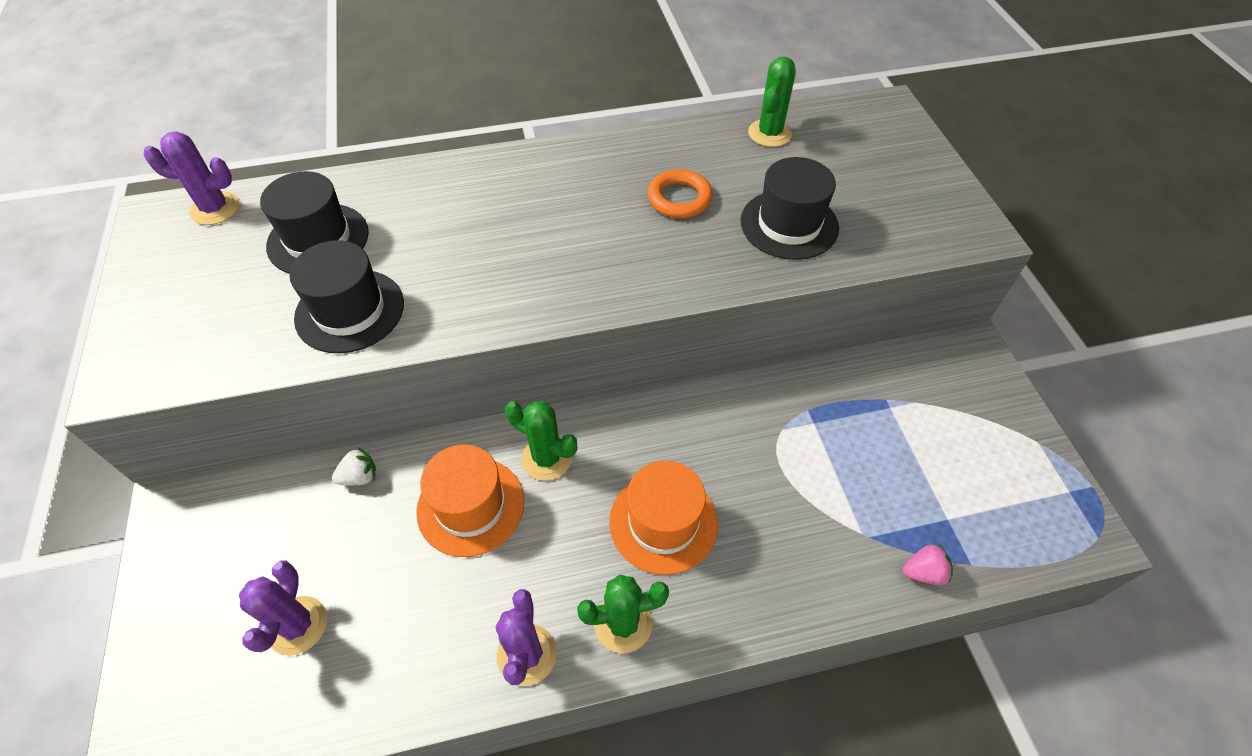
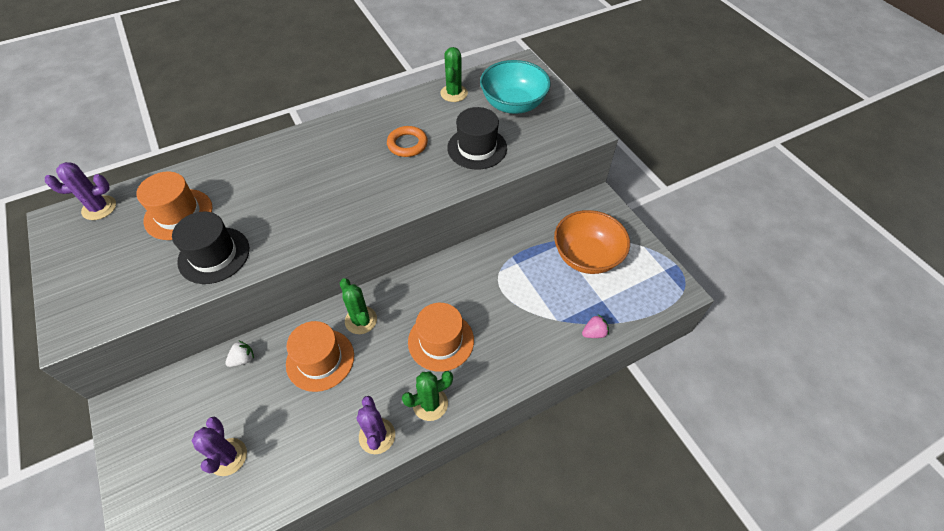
camera: 15 degrees left, 0 degrees up
black hat [260,171,369,274] -> orange hat [136,171,212,240]
green cactus [505,401,577,481] -> green cactus turned 45 degrees clockwise [340,278,377,334]
none -> turquoise bowl [480,60,551,114]
none -> orange bowl [554,210,630,274]

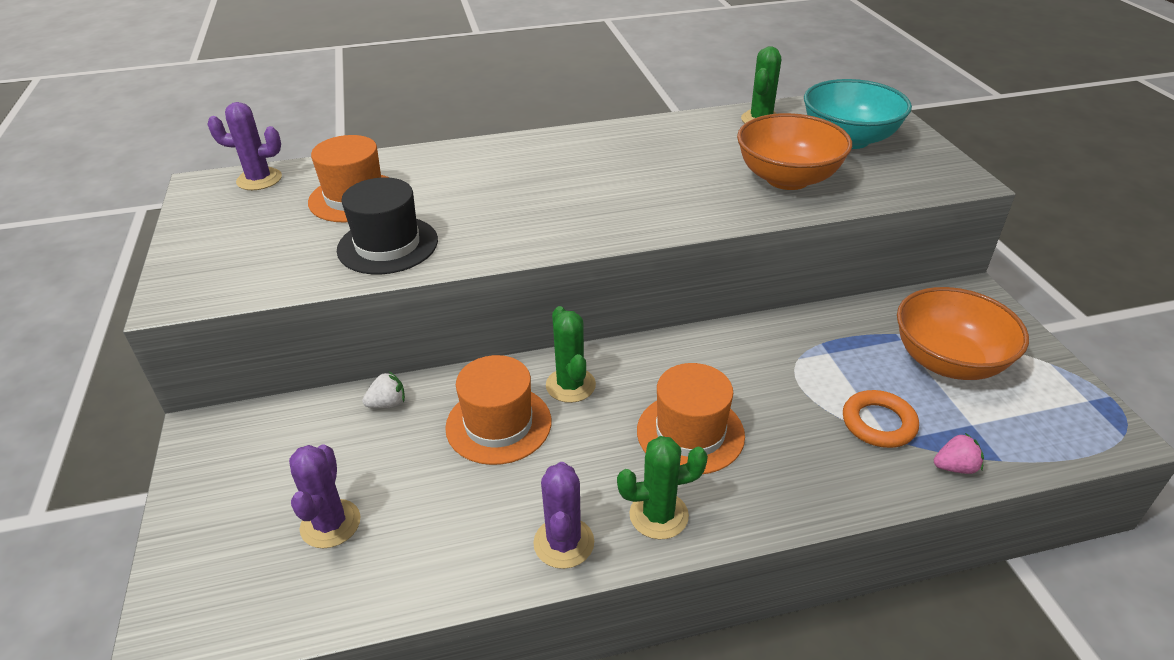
camera: 15 degrees right, 15 degrees down
orange ring [387,126,428,157] -> orange ring moved to [843,390,919,448]
black hat [447,107,507,169] -> orange bowl [737,113,852,190]

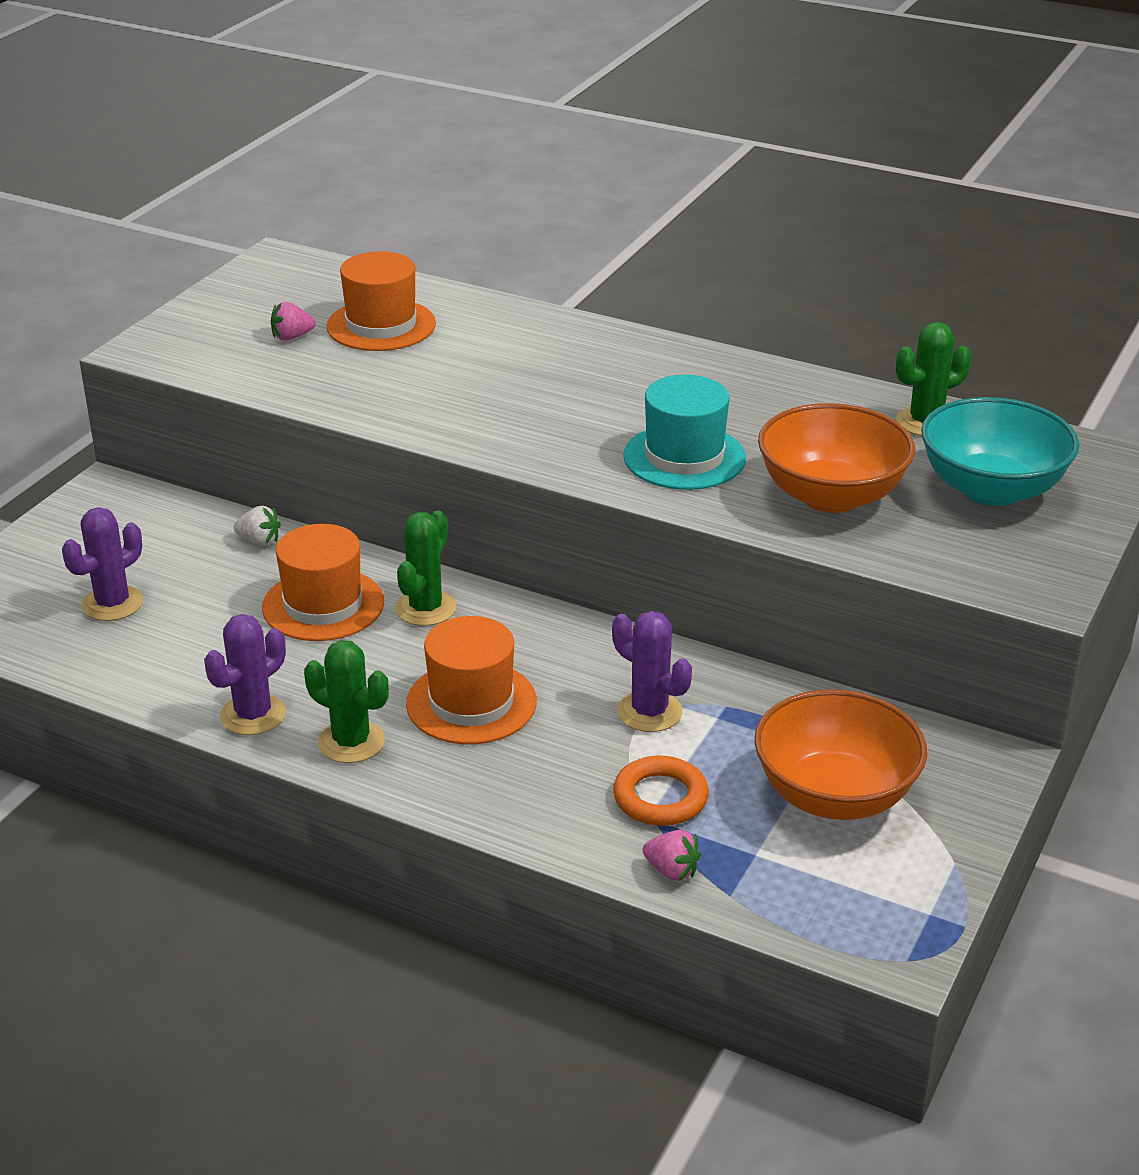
camera: 40 degrees right, 5 degrees down
purple cactus [207,102,282,190] -> purple cactus moved to [612,611,692,732]
black hat [337,177,438,274] -> none
none -> pink strawberry [271,302,316,340]
none -> turquoise hat [623,375,746,490]

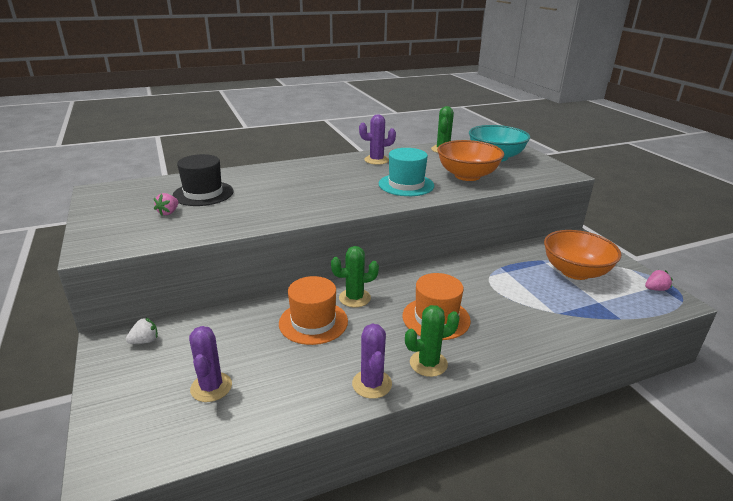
camera: 50 degrees left, 5 degrees down
white strawberry [234,506,281,546] -> white strawberry moved to [126,318,158,344]
orange hat [326,251,436,351] -> black hat [173,154,234,206]
green cactus [395,510,456,626] -> green cactus turned 75 degrees counterclockwise [331,246,379,307]
purple cactus [612,611,692,732] -> purple cactus moved to [359,114,396,165]
orange ring [613,755,709,826] -> none
pink strawberry [642,830,701,881] -> pink strawberry moved to [645,270,673,291]

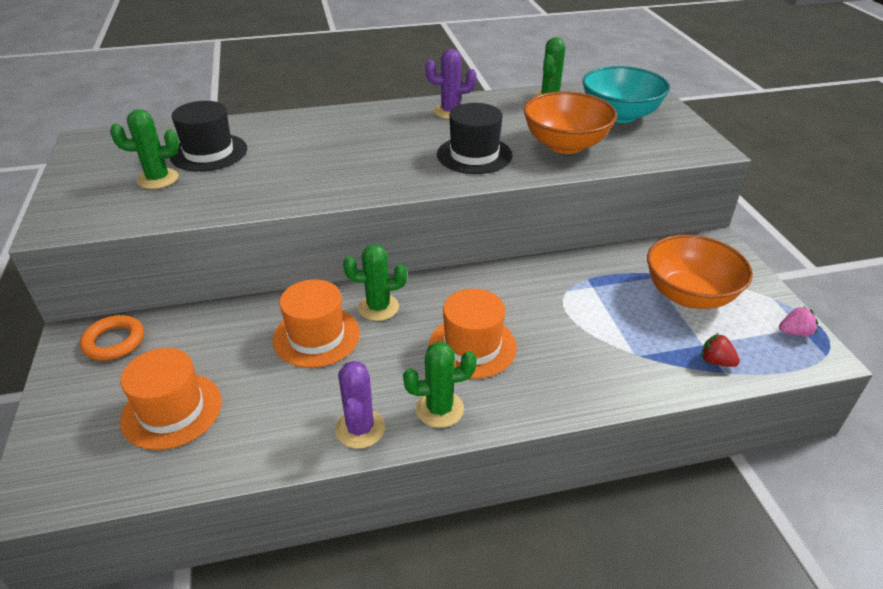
camera: 10 degrees right, 10 degrees up
white strawberry [126,318,158,344] -> orange ring [80,315,144,361]
pink strawberry [154,193,179,216] -> green cactus [110,109,179,189]
purple cactus [189,326,232,402] -> orange hat [120,348,222,450]
turquoise hat [379,148,434,196] -> black hat [437,103,512,174]
none -> red strawberry [701,333,740,367]

